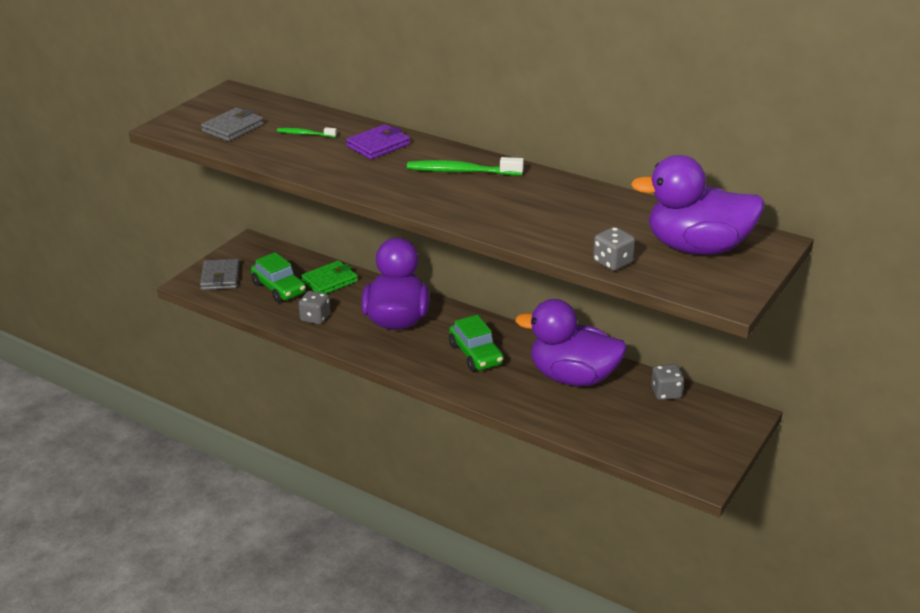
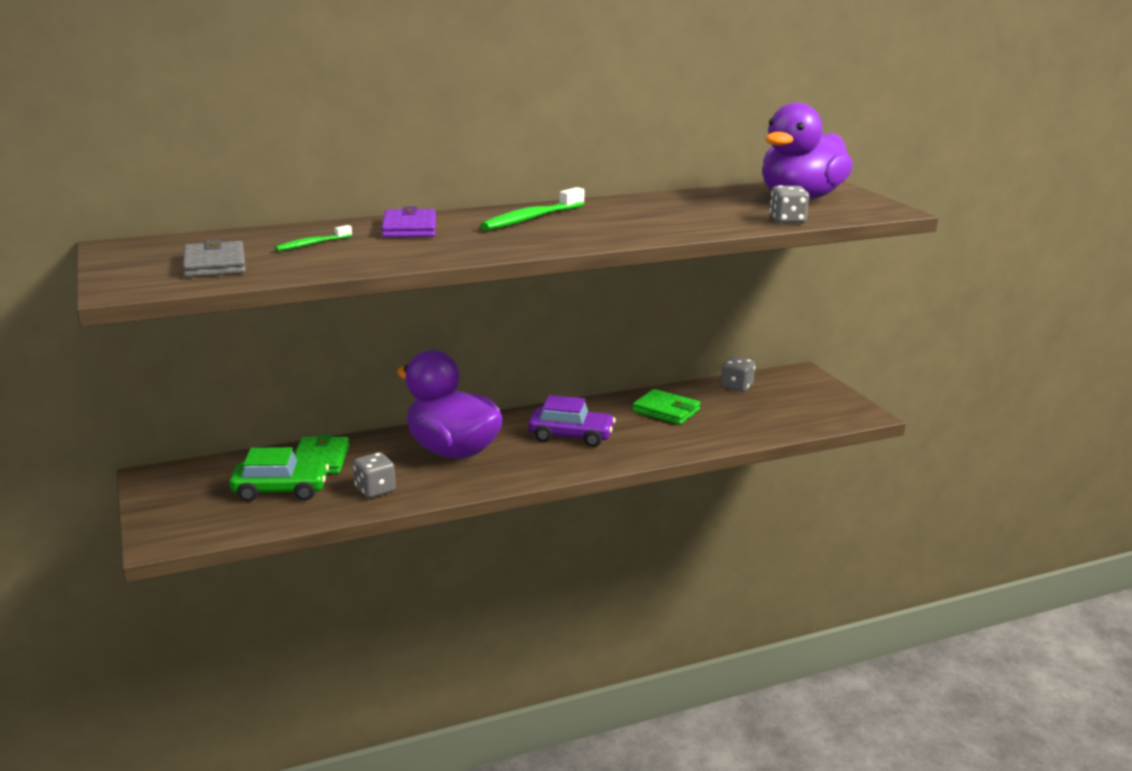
camera: 55 degrees left, 10 degrees down
grey wallet [200,259,240,290] -> none
green car [449,315,504,371] -> purple car [528,395,616,447]
purple duck [515,299,627,386] -> green wallet [632,389,701,425]

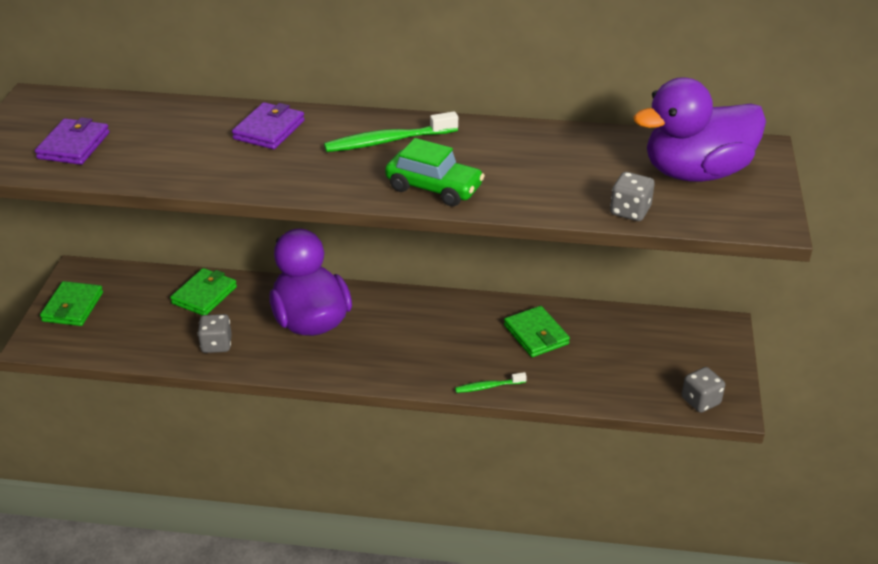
camera: 30 degrees right, 15 degrees up
grey wallet [183,239,246,277] -> purple wallet [35,117,109,165]
green car [229,447,329,502] -> green car moved to [385,138,485,207]
green toothbrush [275,225,352,251] -> green toothbrush moved to [455,372,527,393]
purple car [528,395,616,447] -> none
grey dice [721,356,755,392] -> grey dice moved to [682,367,725,413]
none -> green wallet [40,281,103,326]

